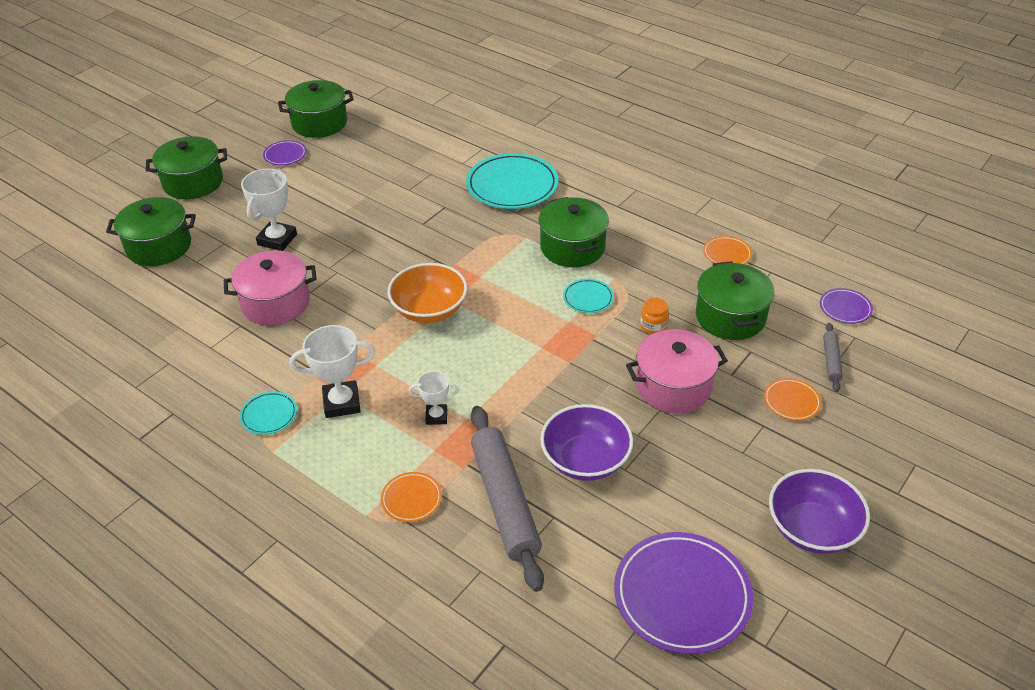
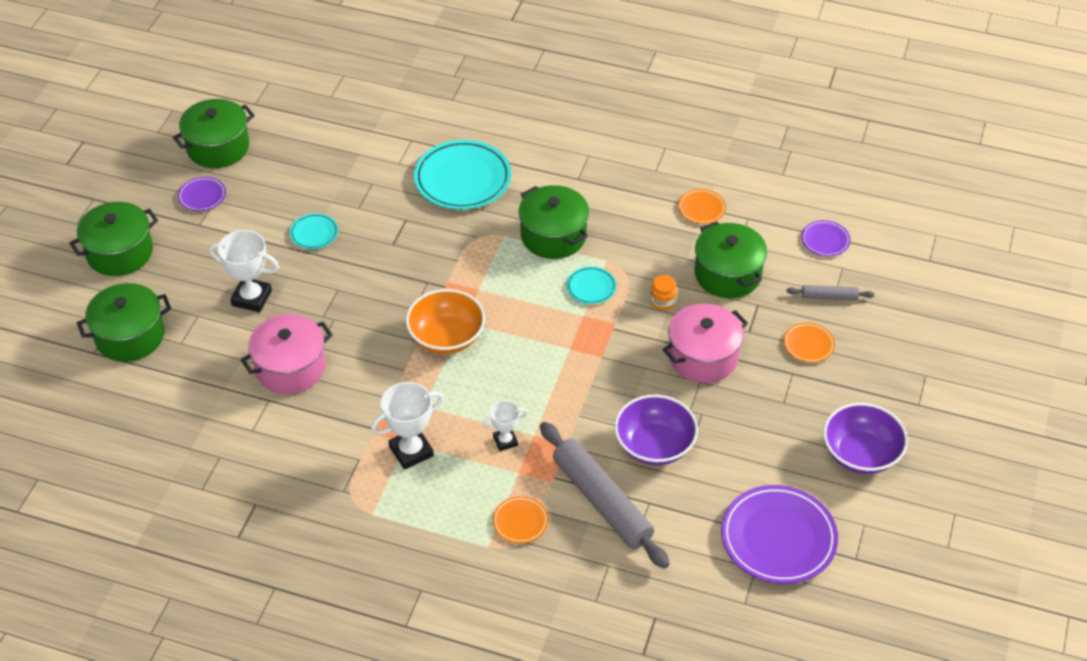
camera: 20 degrees left, 5 degrees up
turquoise plate [240,391,297,435] -> turquoise plate moved to [290,213,338,249]
white trophy [241,169,297,251] -> white trophy turned 75 degrees counterclockwise [209,230,279,312]
grey rolling pin [823,323,843,392] -> grey rolling pin turned 75 degrees counterclockwise [786,285,875,300]

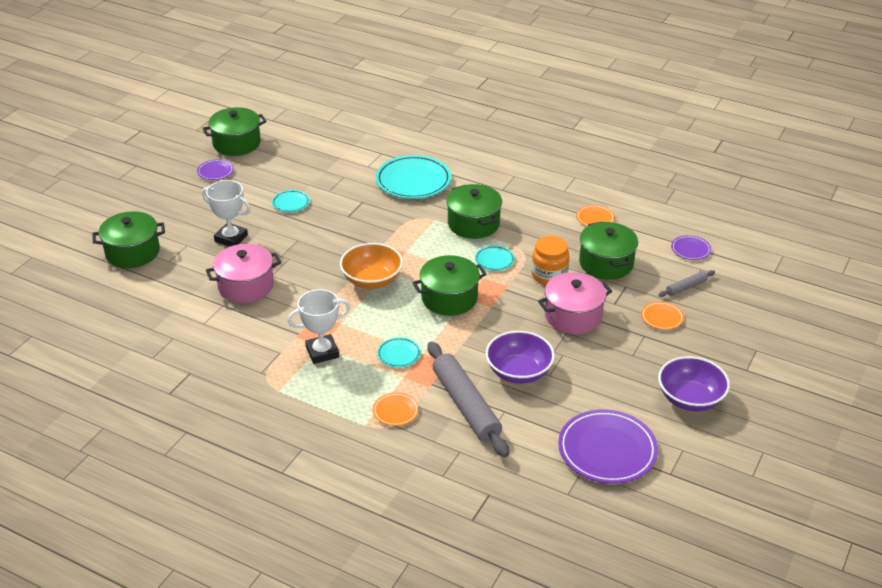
camera: 10 degrees right, 10 degrees down
green pot [69,202,158,276] -> green pot moved to [412,255,487,316]
white trophy [482,401,527,451] -> turquoise plate [377,337,421,368]
orange jar [650,275,677,310] -> orange jar [532,236,570,285], size x1.73
grey rolling pin [786,285,875,300] -> grey rolling pin turned 45 degrees counterclockwise [658,270,715,297]

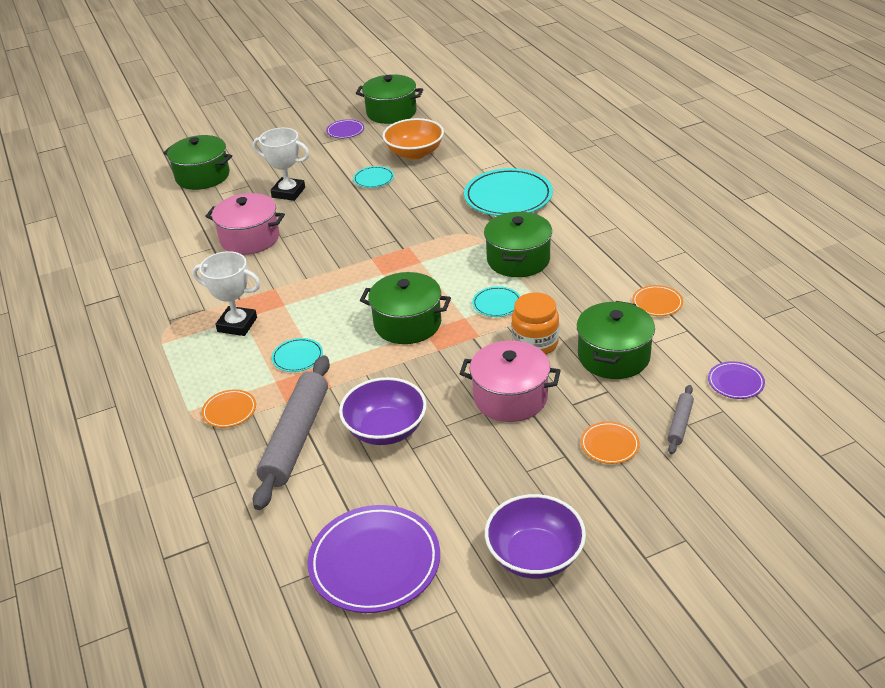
camera: 40 degrees right, 0 degrees up
white trophy [202,180,251,247] -> white trophy turned 45 degrees counterclockwise [253,128,310,201]
orange bowl [340,243,403,289] -> orange bowl moved to [382,118,444,160]
grey rolling pin [658,270,715,297] -> grey rolling pin turned 75 degrees counterclockwise [667,385,694,454]

